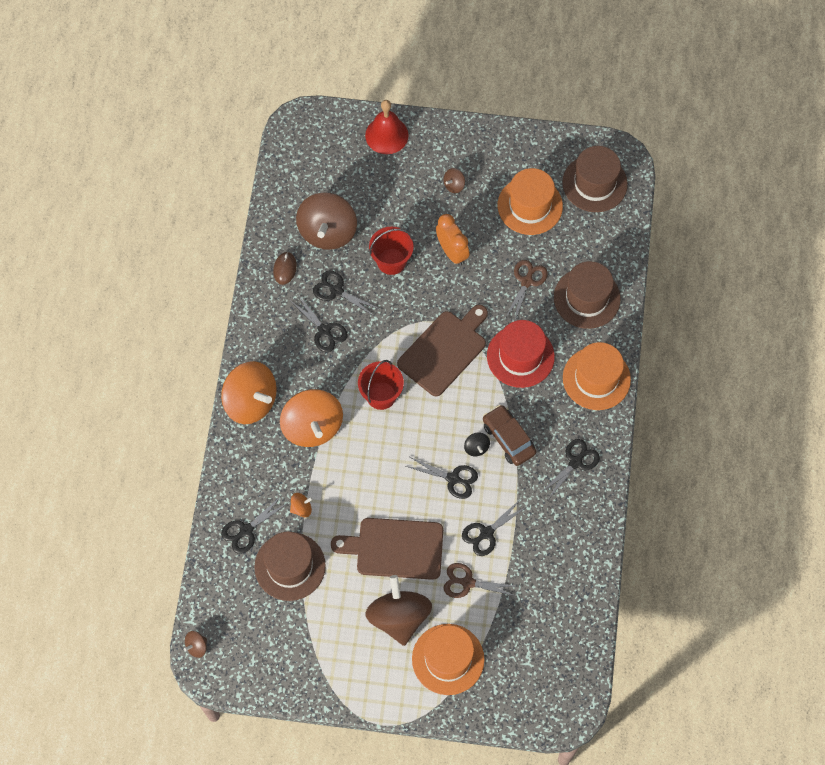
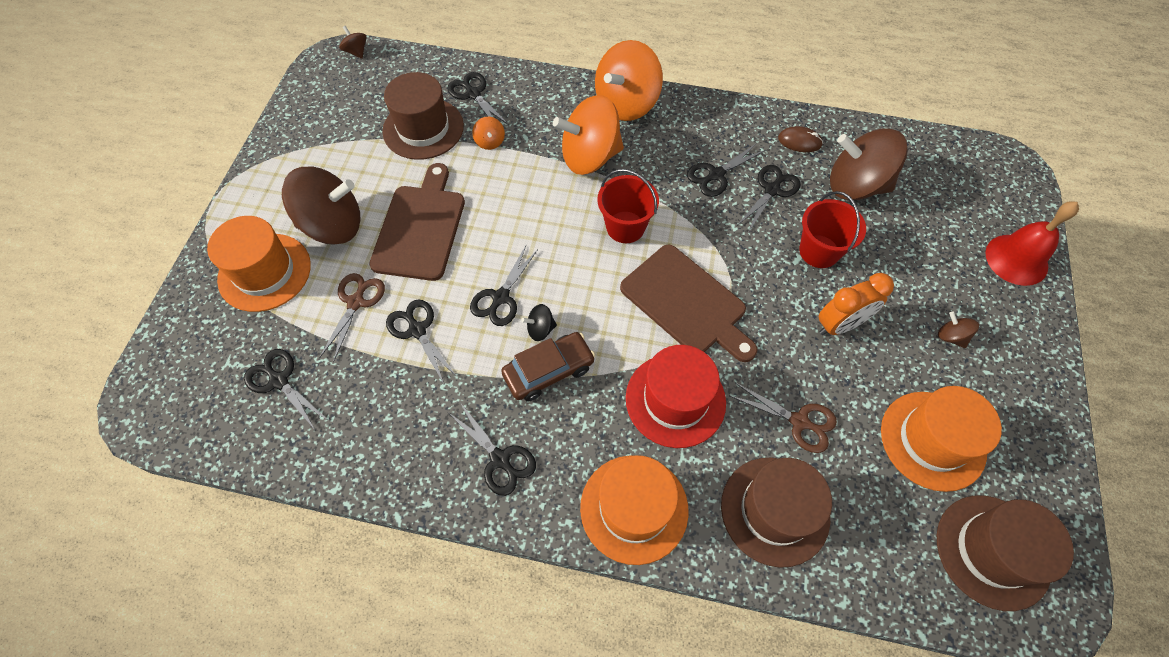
camera: 95 degrees right, 5 degrees down
none -> black scissors [244,349,328,431]

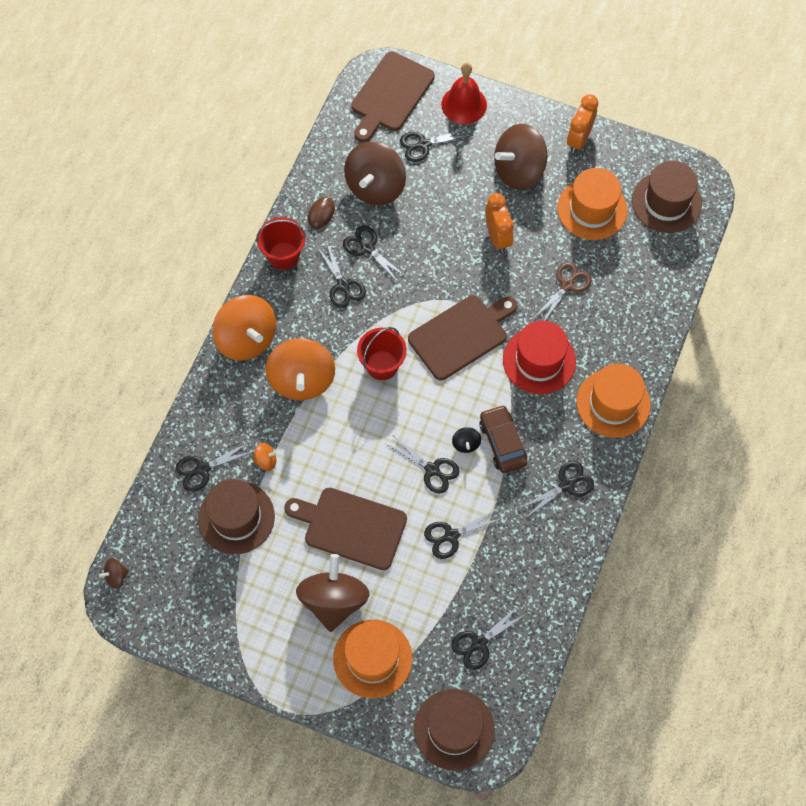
camera: 80 degrees left, 5 degrees up
brown scissors [319,273,385,363] -> none
brown hat [721,458,832,568] -> brown hat moved to [414,689,495,771]
red bucket [799,191,866,268] -> red bucket moved to [256,217,306,270]
brown spinning top [938,312,979,348] -> brown spinning top [494,124,548,190], size x2.39
none -> brown cutting board [351,51,435,142]
none -> black scissors [400,127,472,162]
none -> orange clock [567,94,598,153]

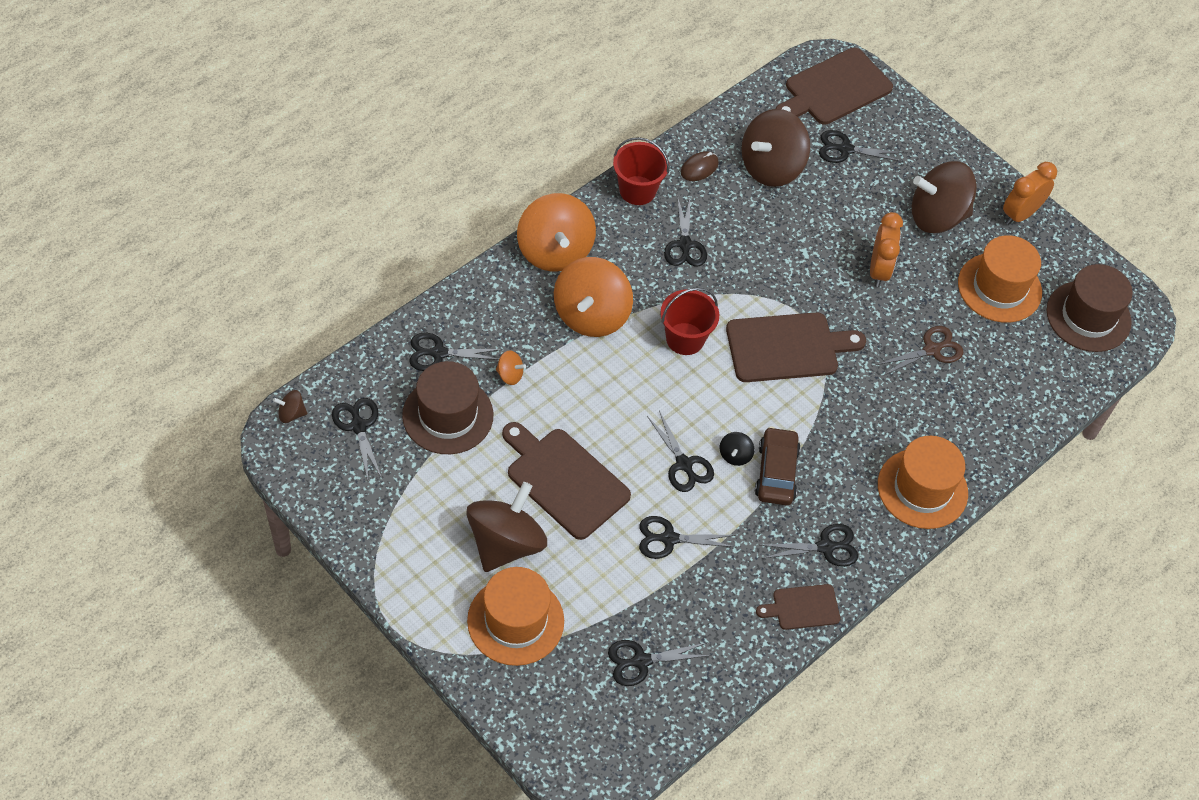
camera: 20 degrees right, 10 degrees down
black scissors [343,225,406,282] -> black scissors moved to [332,398,382,479]
brown hat [414,689,495,771] -> none
red bell [441,63,487,124] -> none
red hat [503,320,576,394] -> none
none -> brown cutting board [756,584,840,630]

